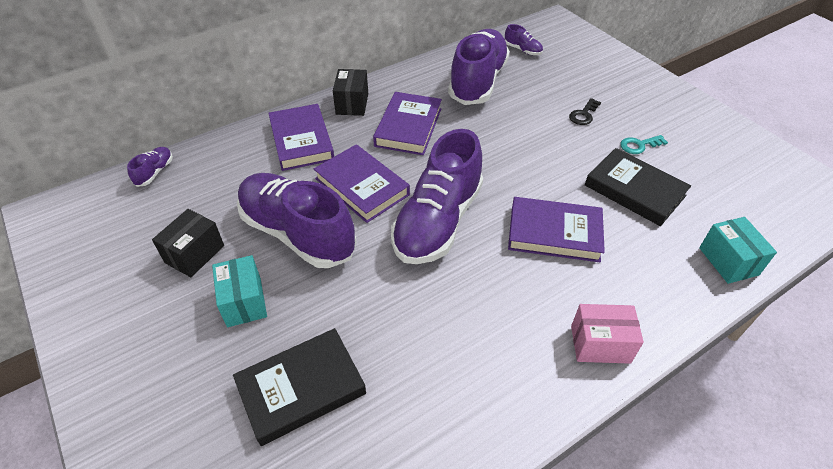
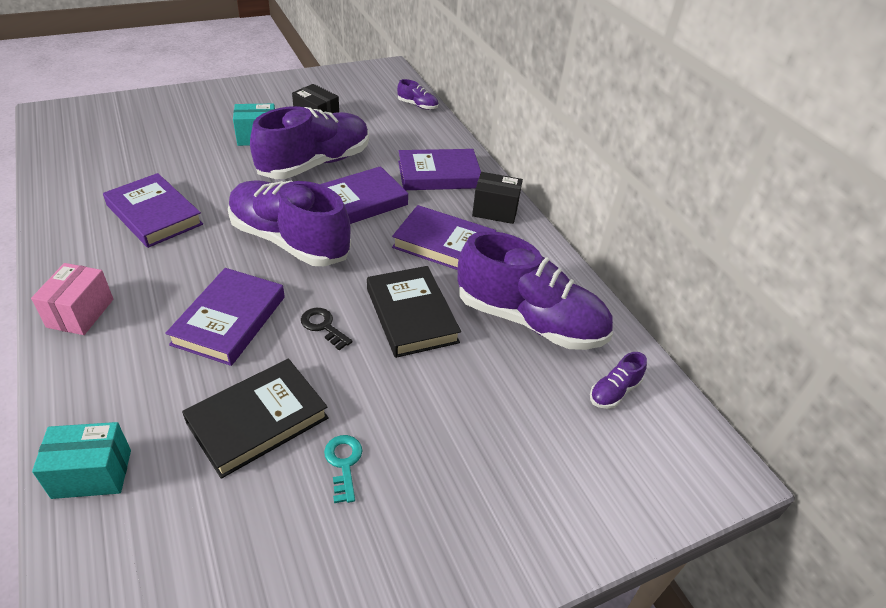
camera: 95 degrees right, 5 degrees down
black book [233,328,366,446] -> black book moved to [367,266,461,358]
black key [569,98,601,125] -> black key moved to [301,308,352,350]
none -> purple book [103,173,203,248]

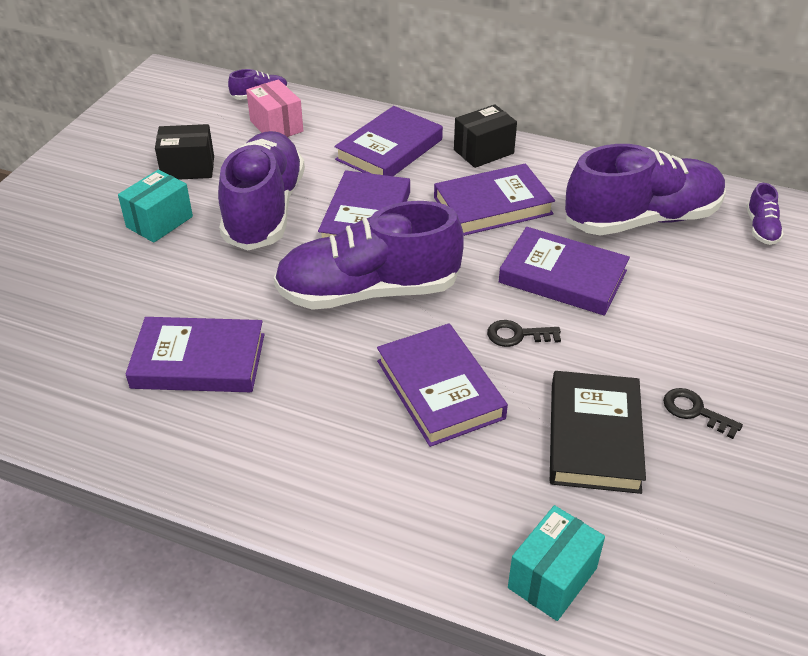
camera: 40 degrees left, 0 degrees up
pink box [31,263,113,335] -> pink box moved to [246,79,303,137]
turquoise key [324,435,362,503] -> black key [663,388,743,439]
black book [367,266,461,358] -> purple book [499,227,630,316]

